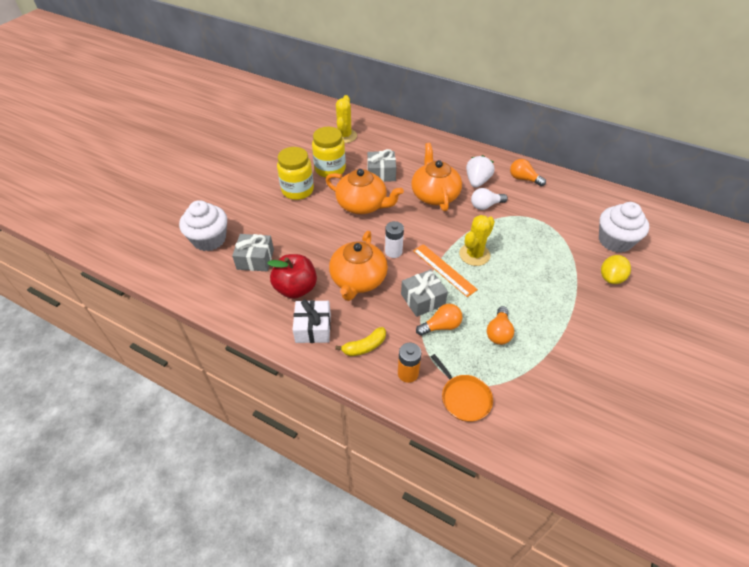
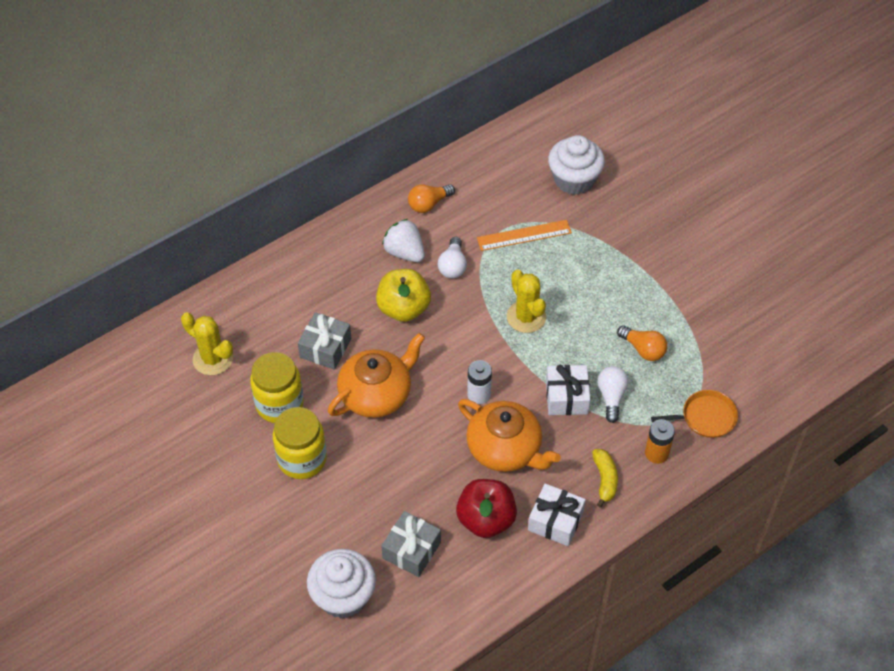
camera: 65 degrees left, 5 degrees up
grey gift [401,269,448,317] -> white gift [546,365,590,415]
orange teapot [411,143,462,211] -> yellow apple [376,269,431,322]
orange ruler [413,244,478,297] -> orange ruler moved to [477,220,572,251]
orange light bulb [416,304,463,336] -> white light bulb [597,366,628,423]
yellow lemon [601,255,631,284] -> none

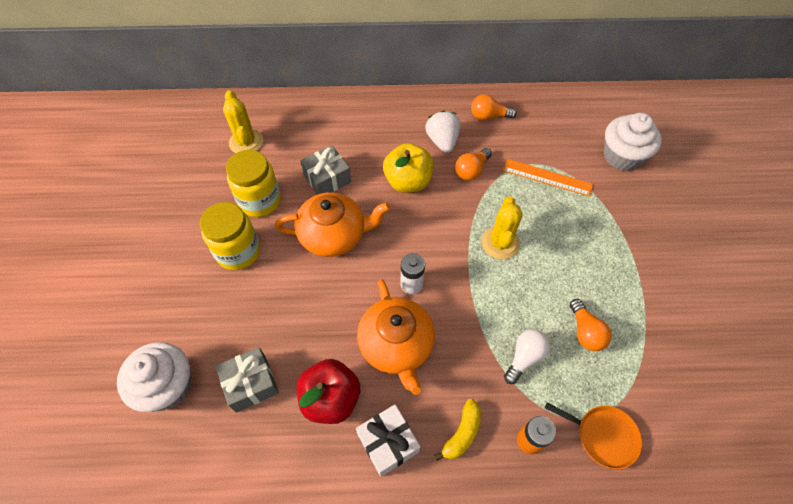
camera: 35 degrees right, 5 degrees up
white light bulb [438,237,467,278] -> orange light bulb [455,148,492,181]
white gift [546,365,590,415] -> none

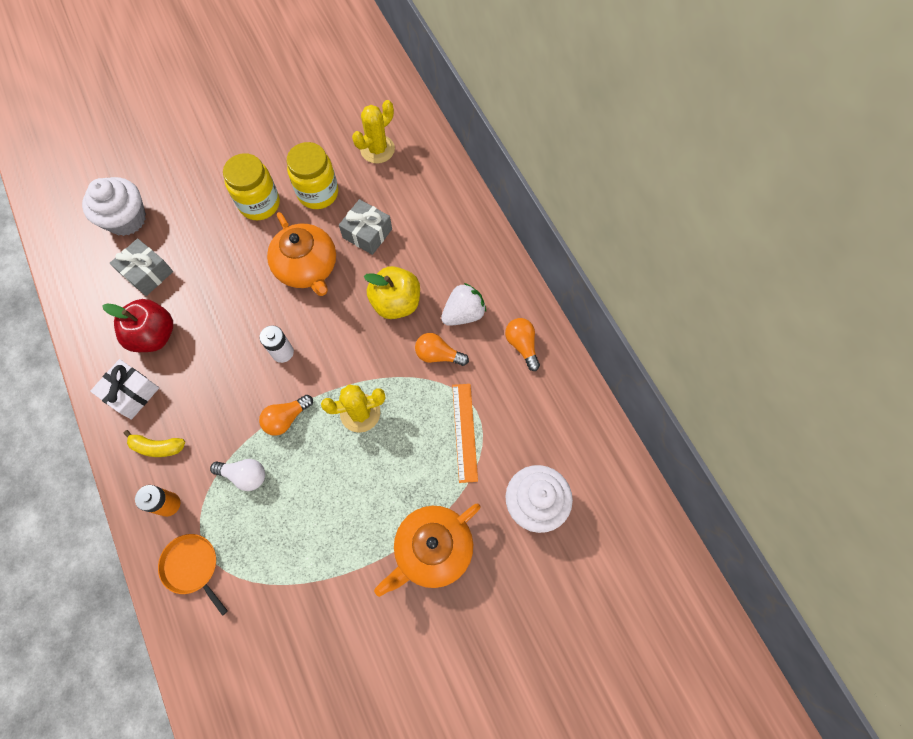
camera: 65 degrees right, 10 degrees up
orange teapot [357,279,435,395] -> orange teapot moved to [374,504,481,597]
orange pan [545,403,642,469] -> orange pan turned 135 degrees clockwise [158,534,228,616]
orange light bulb [570,299,612,351] -> orange light bulb moved to [259,395,313,436]

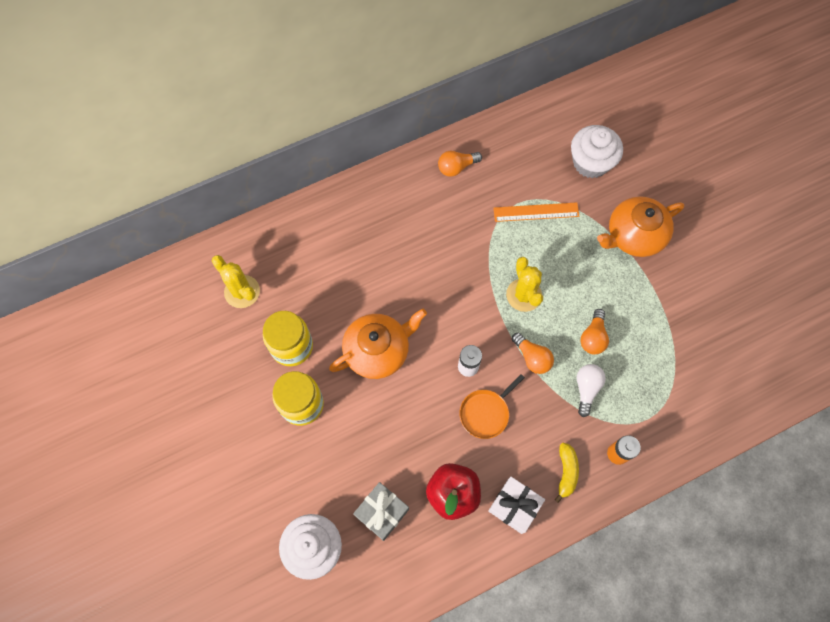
camera: 90 degrees left, 0 degrees up
orange pan [158,534,228,616] -> orange pan moved to [459,374,525,439]
grey gift [339,199,392,255] -> none
yellow apple [364,266,420,319] -> none
orange teapot [374,504,481,597] -> orange teapot turned 105 degrees clockwise [597,196,684,257]
orange light bulb [415,333,469,366] -> orange light bulb moved to [580,309,609,355]
white strawberry [441,283,486,326] -> none

